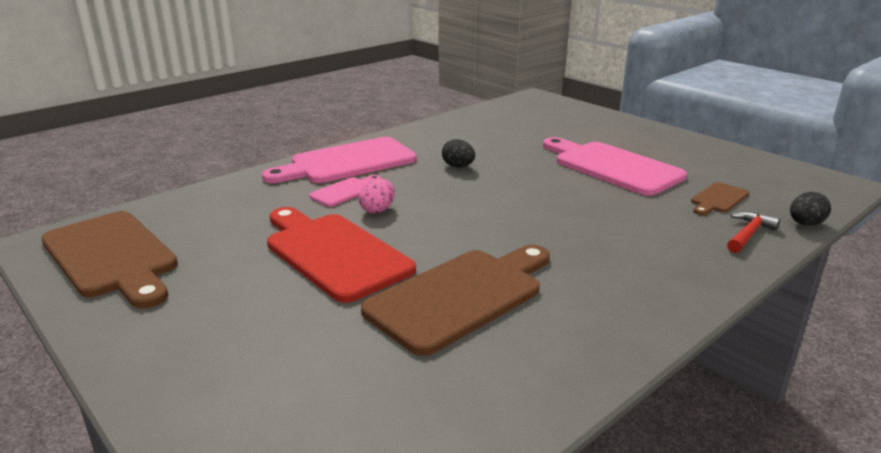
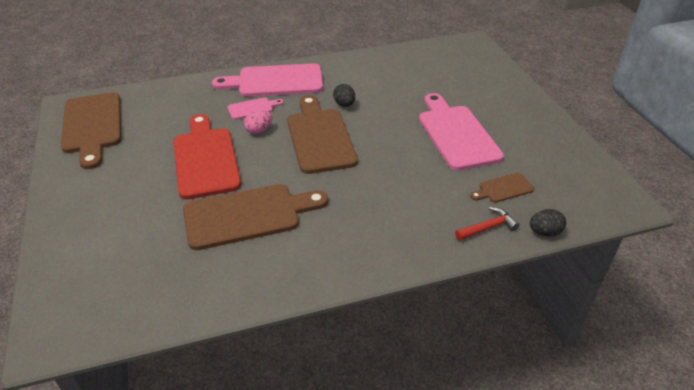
camera: 25 degrees right, 15 degrees up
none -> brown cutting board [287,95,358,174]

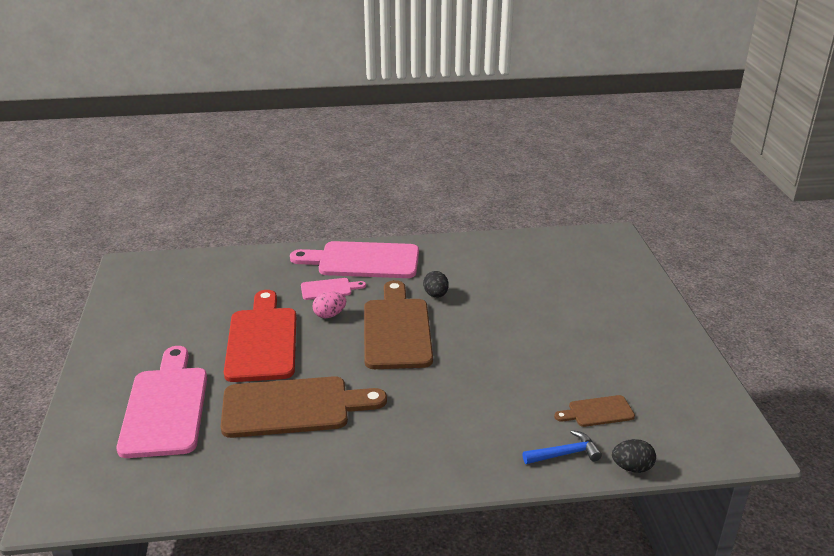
camera: 10 degrees right, 10 degrees down
brown cutting board [61,92,121,169] -> none
pink cutting board [419,93,504,170] -> pink cutting board moved to [117,346,207,458]
red hammer [455,207,520,241] -> blue hammer [522,430,602,464]

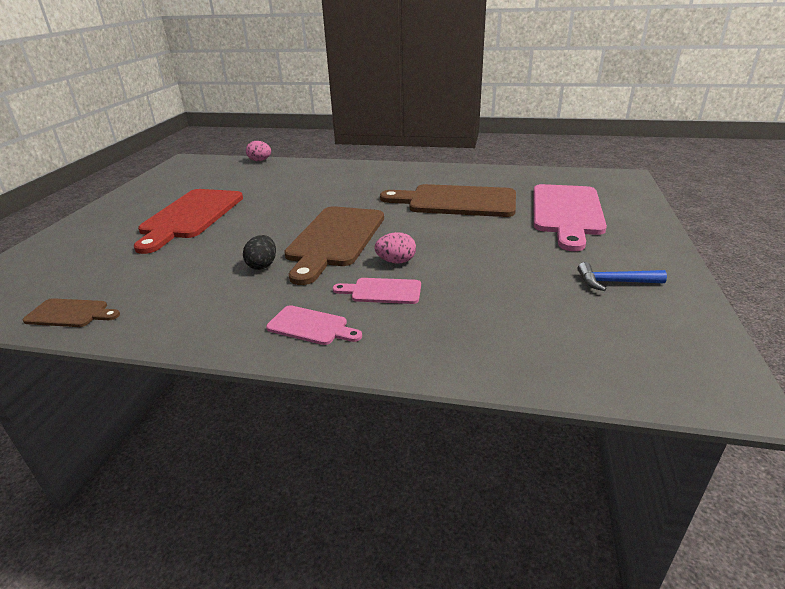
camera: 160 degrees left, 0 degrees up
red cutting board [224,290,296,382] -> red cutting board moved to [134,189,243,254]
pink cutting board [290,241,419,278] -> pink cutting board [266,305,362,345], size x0.48
blue hammer [522,430,602,464] -> blue hammer moved to [578,262,667,291]
brown cutting board [554,395,635,427] -> brown cutting board moved to [23,298,120,327]
black egg [612,439,656,473] -> pink egg [246,141,271,161]

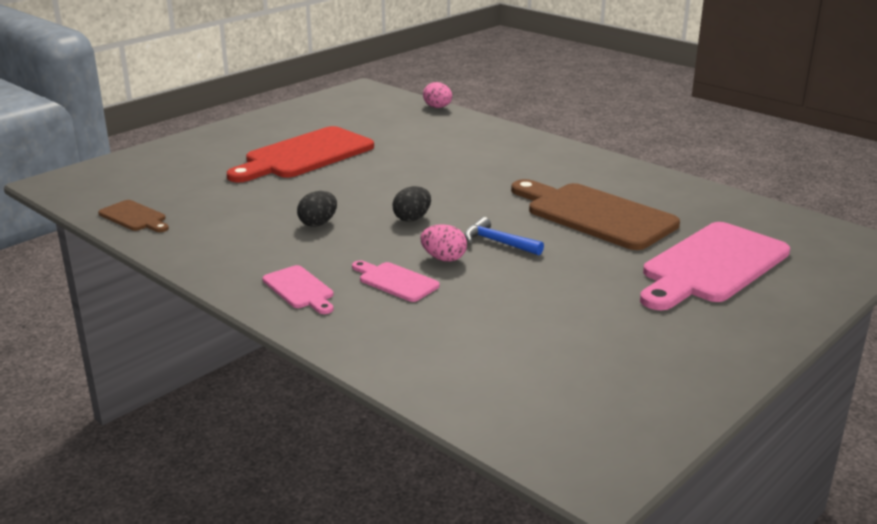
camera: 30 degrees right, 5 degrees down
brown cutting board [284,206,384,285] -> black egg [392,186,431,222]
blue hammer [578,262,667,291] -> blue hammer moved to [464,217,544,255]

